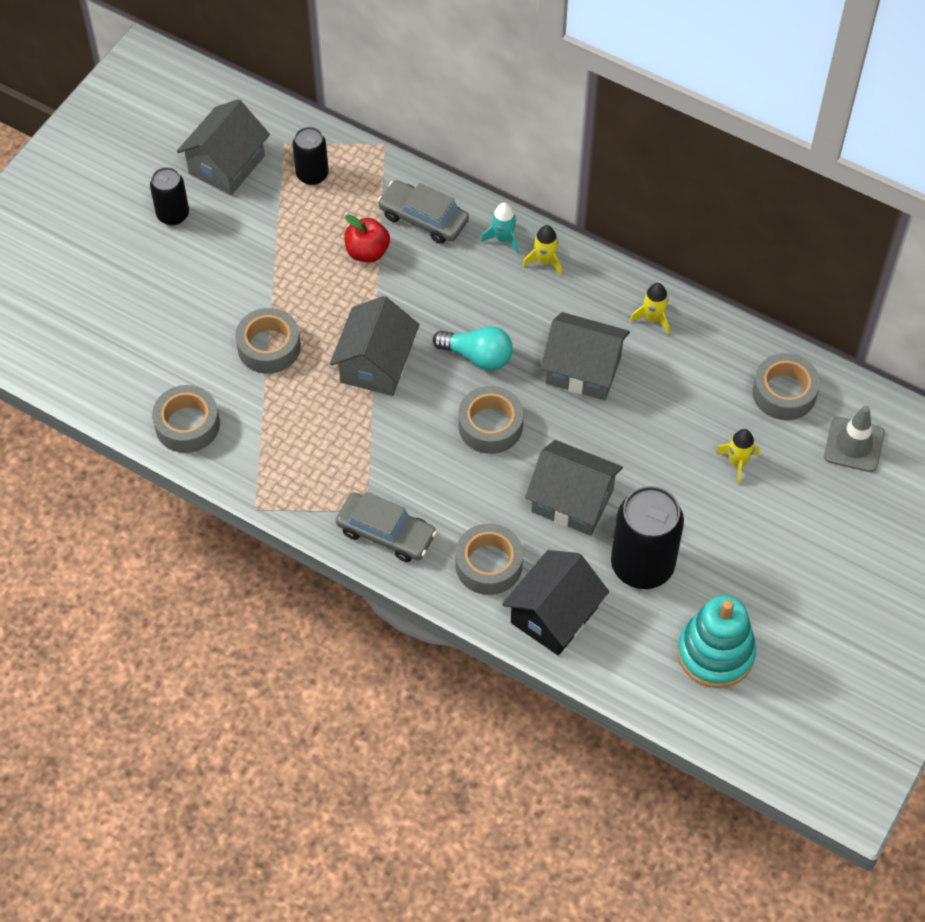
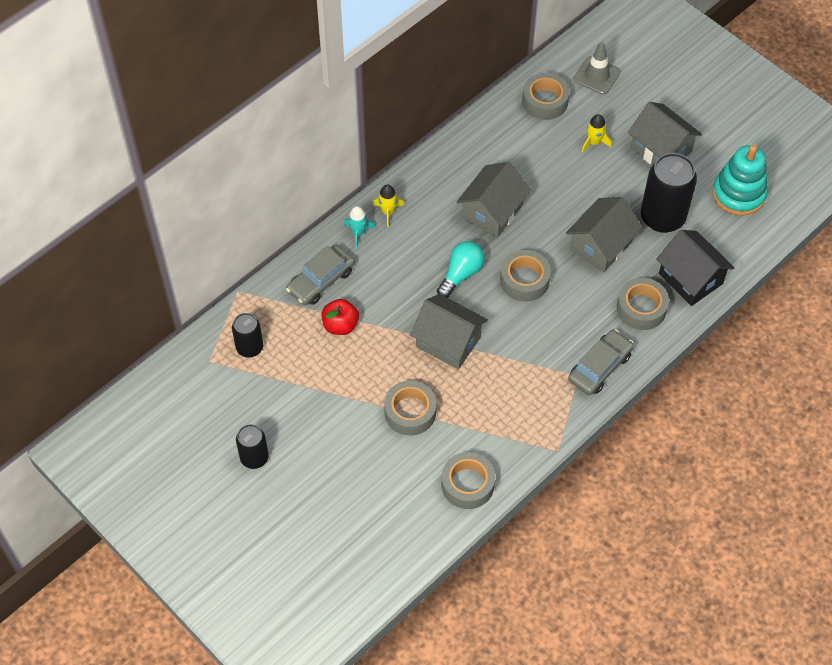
camera: 75 degrees left, 0 degrees up
grey house [177,99,270,195] -> grey house moved to [628,102,702,165]
yellow rocket [630,283,669,334] -> none

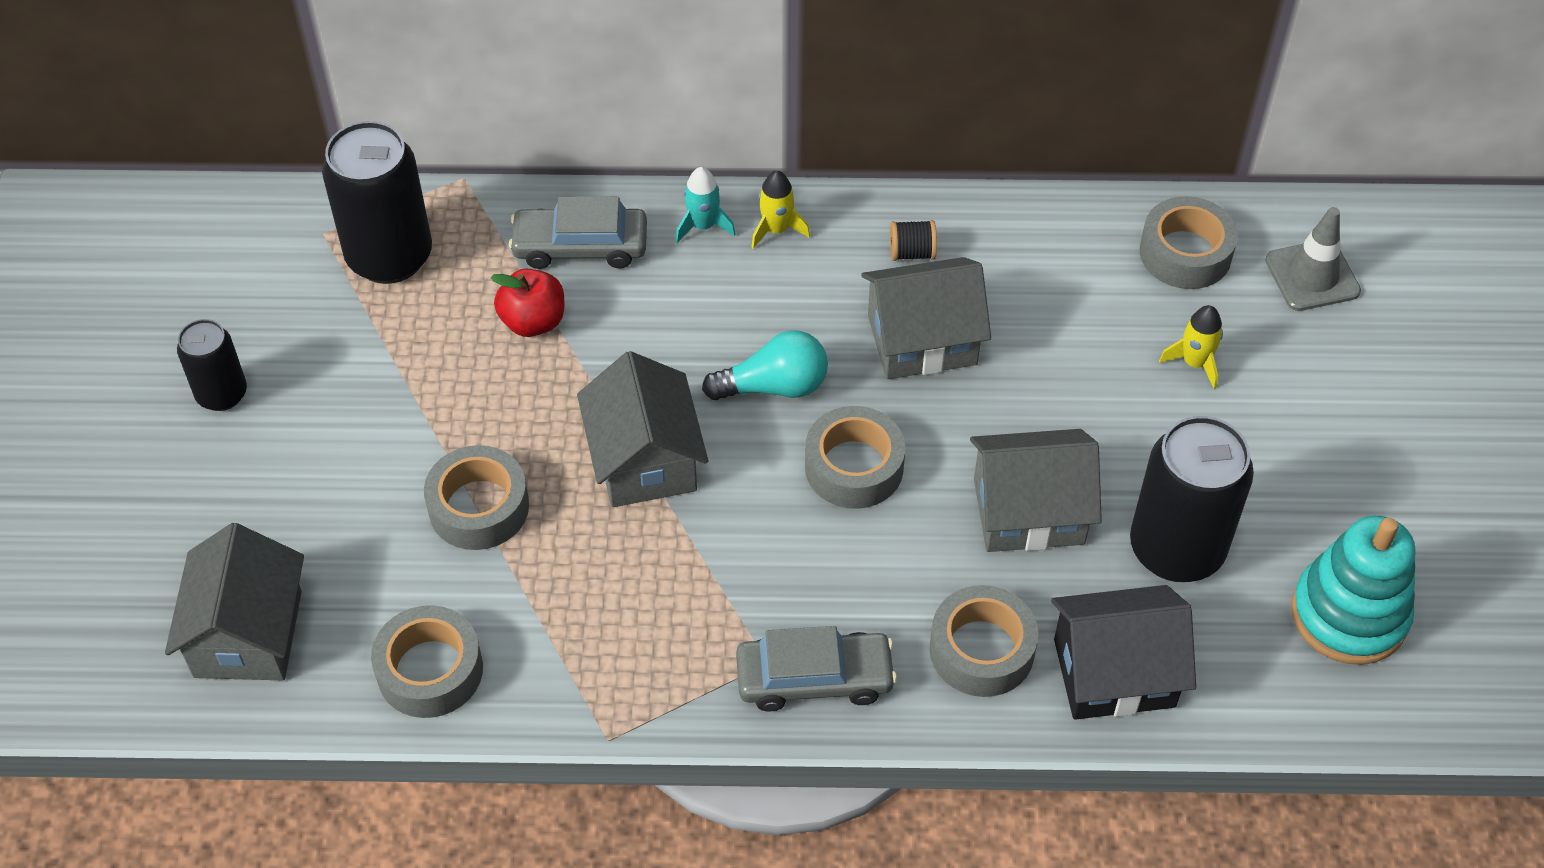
camera: 45 degrees right, 5 degrees down
black can [232,313,263,358] -> black can [322,121,432,284], size x1.75
grey house [628,102,702,165] -> grey house moved to [165,523,304,680]
black house [656,230,735,306] -> black house turned 75 degrees clockwise [1051,585,1196,720]
none -> black spool [890,220,937,261]

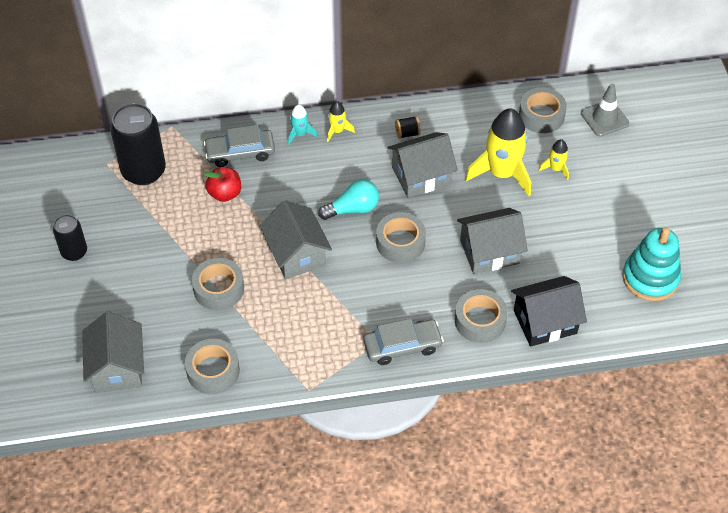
camera: 10 degrees left, 0 degrees up
black can [1130,416,1254,582] -> none
none -> yellow rocket [465,109,531,196]

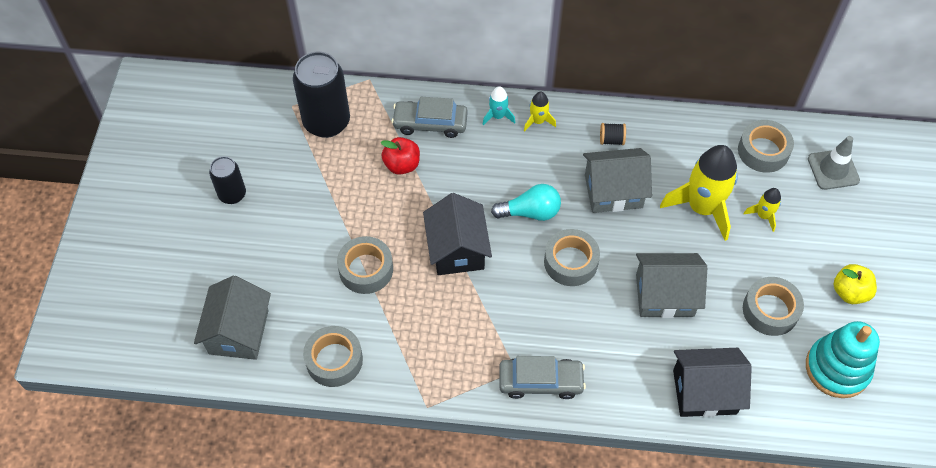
camera: 15 degrees right, 5 degrees up
grey house [260,200,332,279] -> black house [423,193,492,275]
grey tape [455,289,508,343] -> grey tape moved to [743,277,804,336]
none -> yellow apple [834,264,877,304]

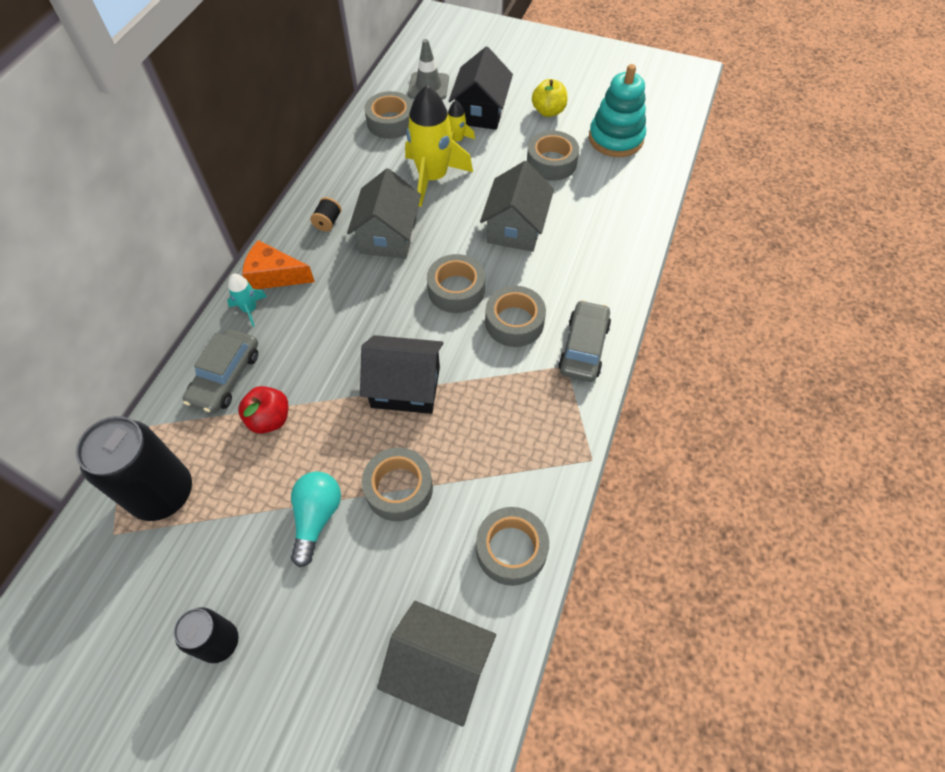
camera: 75 degrees left, 0 degrees up
turquoise light bulb [491,184,561,221] -> turquoise light bulb moved to [291,471,341,567]
yellow rocket [524,92,556,132] -> orange cheese [242,240,315,289]
black house [673,348,752,417] -> black house moved to [449,47,513,130]
none -> grey tape [485,286,546,347]

